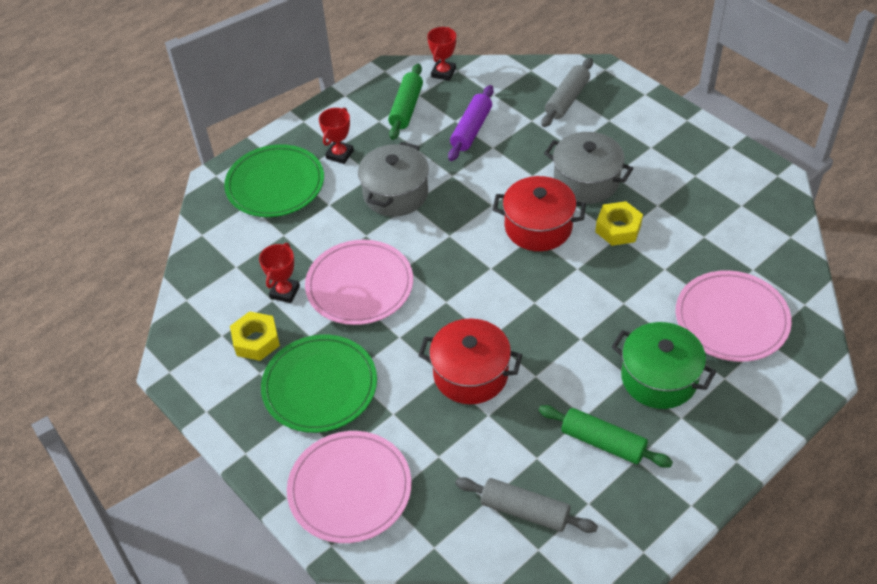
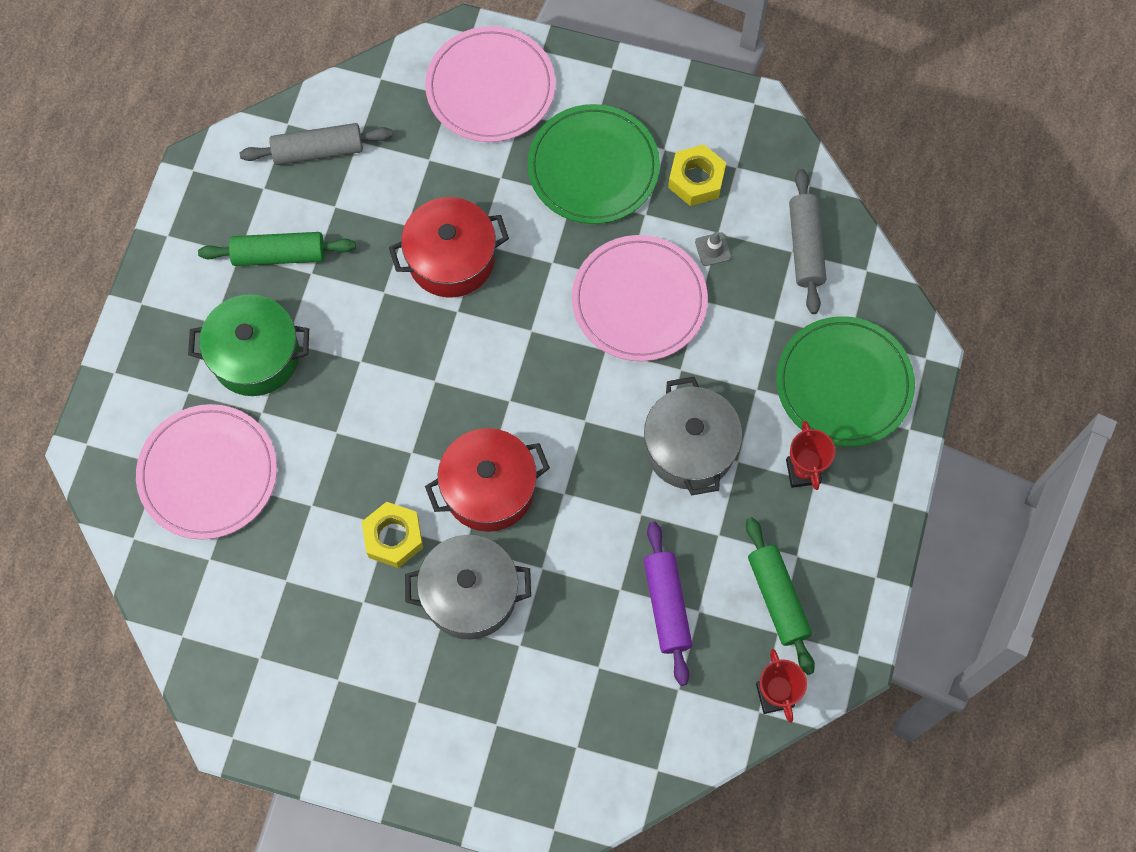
camera: 145 degrees right, 20 degrees up
red trophy [259,243,300,303] -> grey traffic cone [695,232,732,266]
grey rolling pin [541,58,593,127] -> grey rolling pin moved to [789,169,826,314]

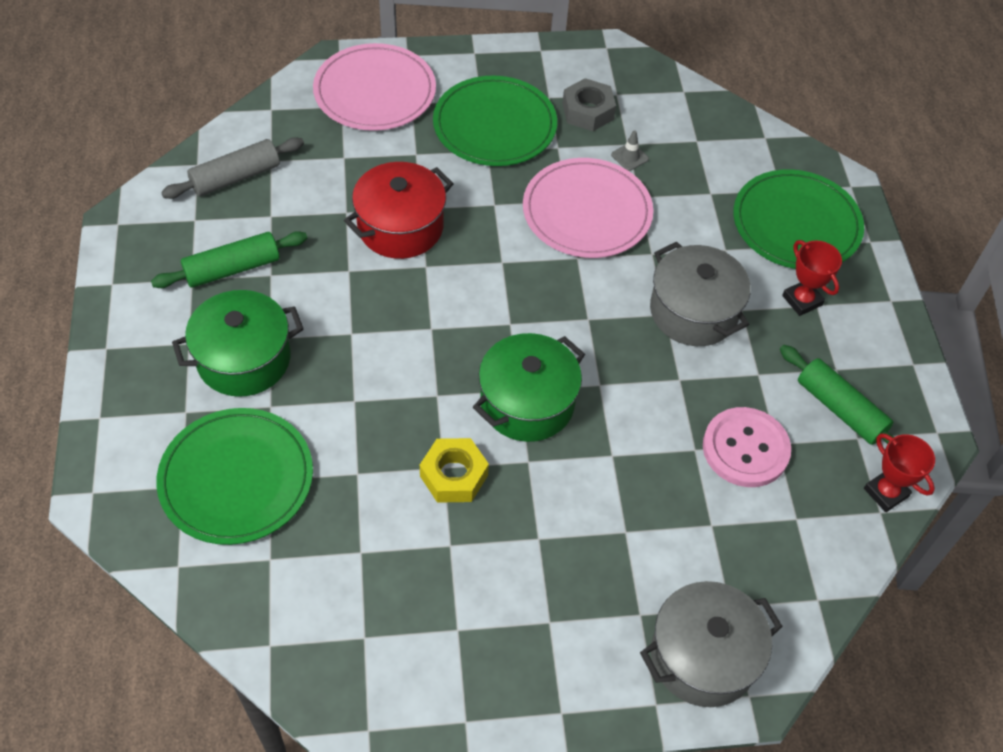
camera: 25 degrees left, 15 degrees down
pink plate [136,404,277,540] -> green plate [156,408,313,545]
grey pot [405,535,531,640] -> grey pot moved to [640,581,783,707]
red pot [425,428,550,532] -> green pot [473,333,585,442]
purple rolling pin [644,522,692,686] -> pink button [703,407,791,487]
yellow nut [668,144,726,206] -> grey nut [562,78,616,131]
grey rolling pin [789,169,826,314] -> none

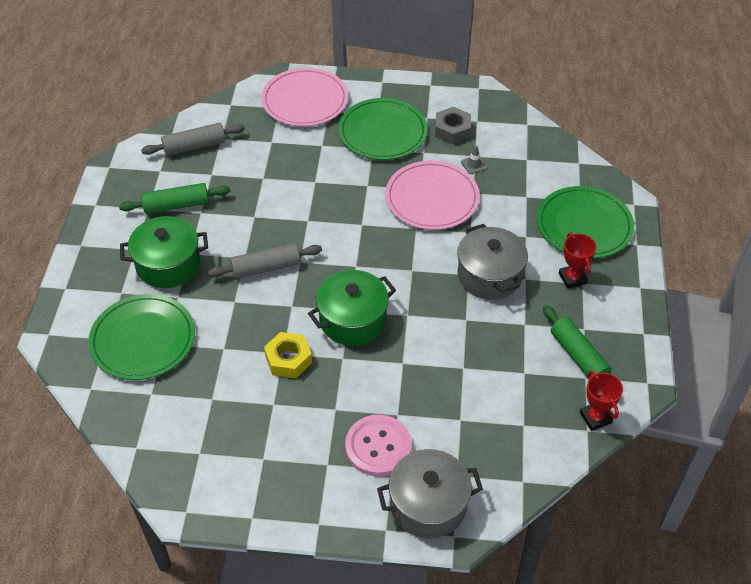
camera: 15 degrees right, 5 degrees down
red pot [344,162,454,259] -> none
pink button [703,407,791,487] -> pink button moved to [345,415,412,477]
none -> grey rolling pin [208,243,322,279]

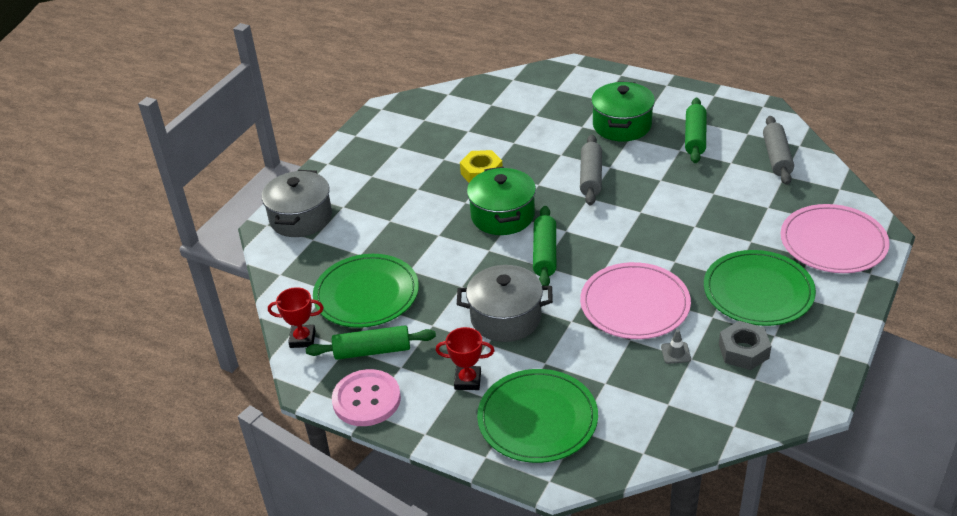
camera: 115 degrees right, 10 degrees down
green plate [88,294,195,380] -> green plate moved to [313,254,419,328]
pink button [345,415,412,477] -> pink button moved to [332,369,401,426]
none -> green rolling pin [533,206,556,286]

